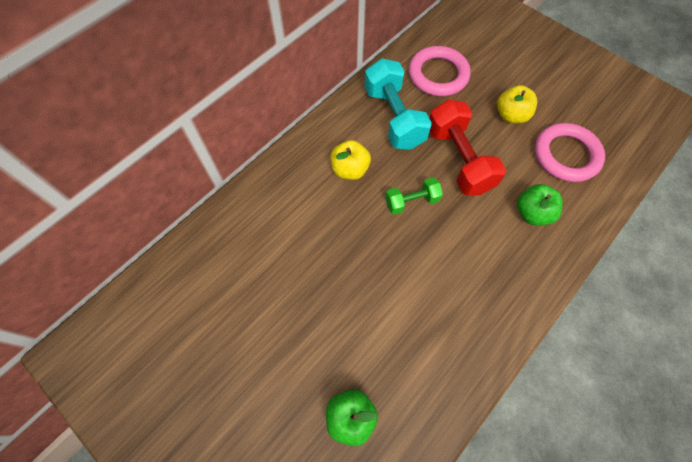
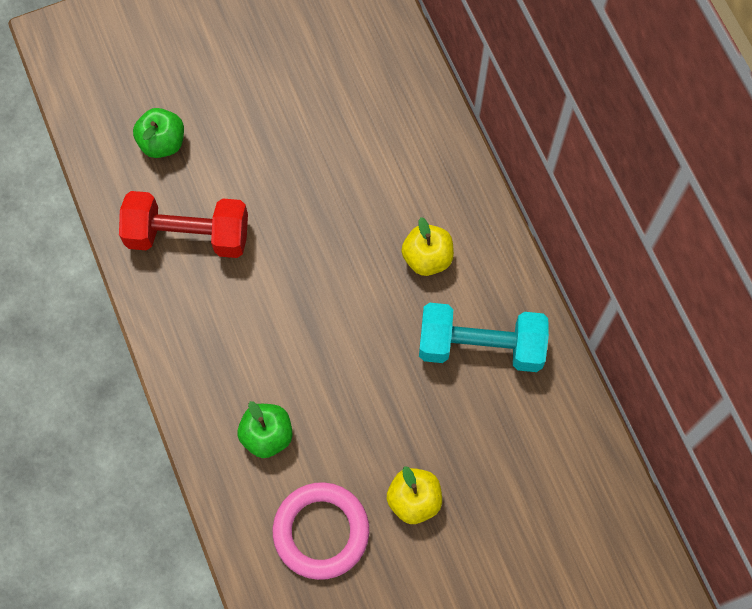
camera: 115 degrees right, 5 degrees up
green dumbbell [385,177,443,215] -> none
pink ring [409,46,471,96] -> none
red dumbbell [429,99,506,195] -> red dumbbell moved to [119,191,248,258]

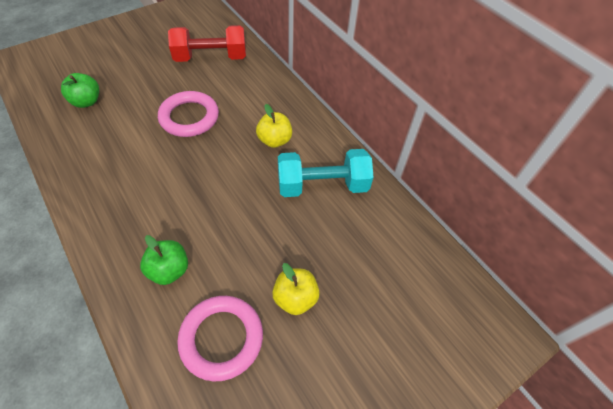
camera: 15 degrees left, 15 degrees down
red dumbbell [119,191,248,258] -> red dumbbell moved to [168,25,246,62]
none -> pink ring [158,91,219,137]

